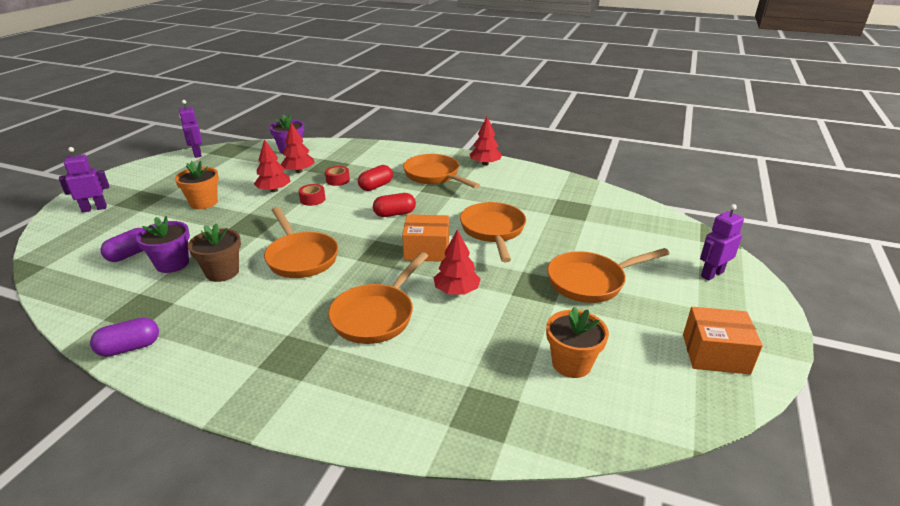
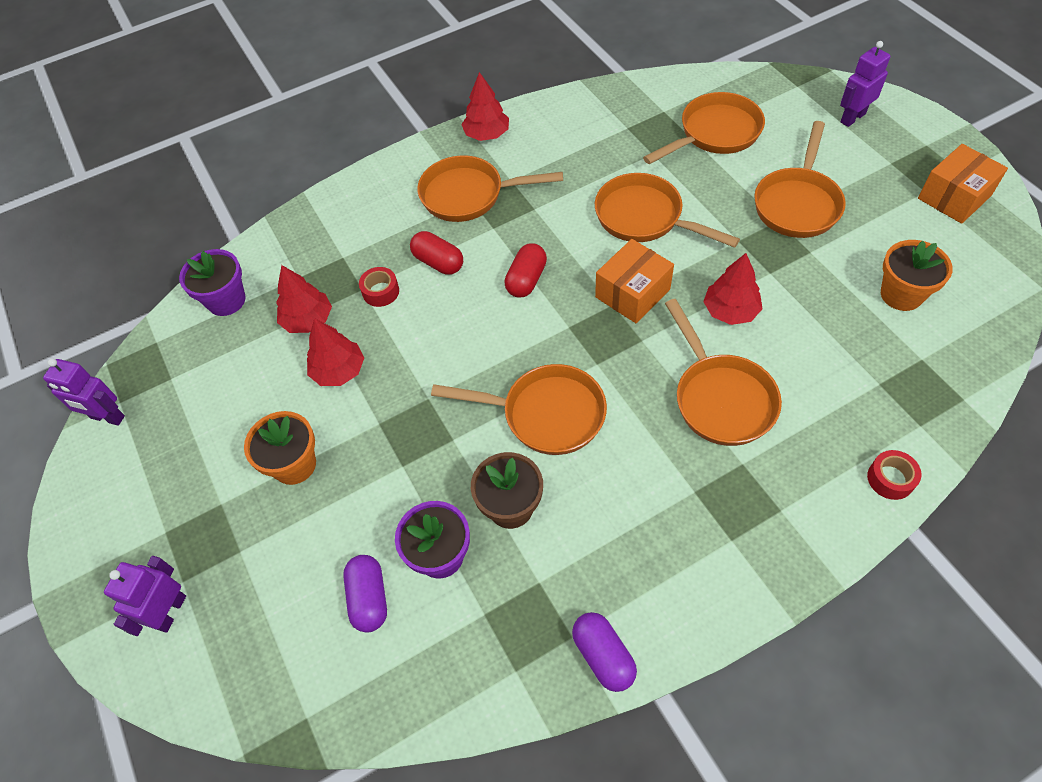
camera: 45 degrees left, 25 degrees up
purple capsule [90,317,159,357] -> purple capsule turned 45 degrees counterclockwise [572,612,637,692]
red tape [299,184,325,206] -> red tape moved to [867,450,921,500]
red capsule [358,165,393,191] -> red capsule turned 45 degrees counterclockwise [410,231,463,275]
purple robot [700,204,744,281] -> purple robot turned 45 degrees clockwise [840,41,891,127]
none -> orange pan [643,92,765,164]

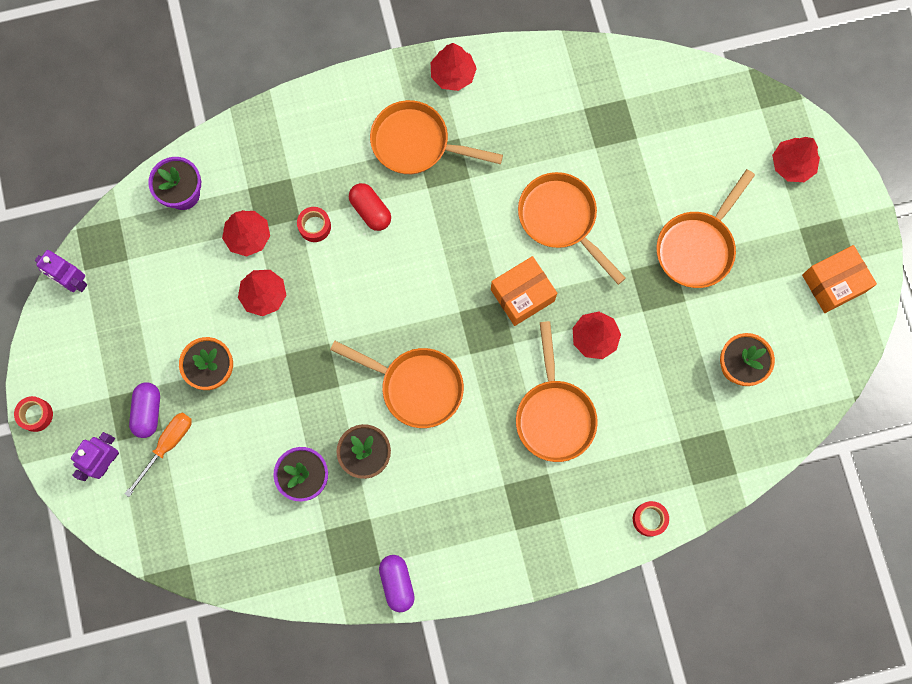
camera: 10 degrees right, 20 degrees up
purple capsule [343,555,387,633] -> purple capsule moved to [129,382,160,438]
red capsule [505,243,547,298] -> none
orange pan [643,92,765,164] -> none
purple robot [840,41,891,127] -> red tree [772,137,820,182]
none -> red tape [14,396,53,432]
none -> orange screwdriver [125,412,192,497]

